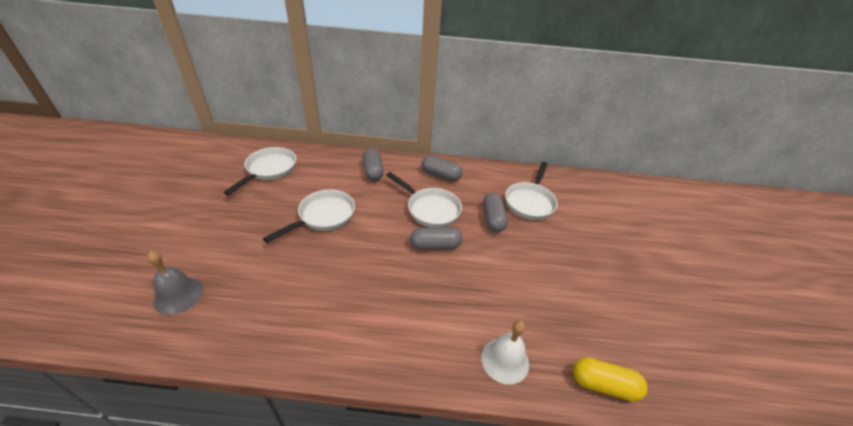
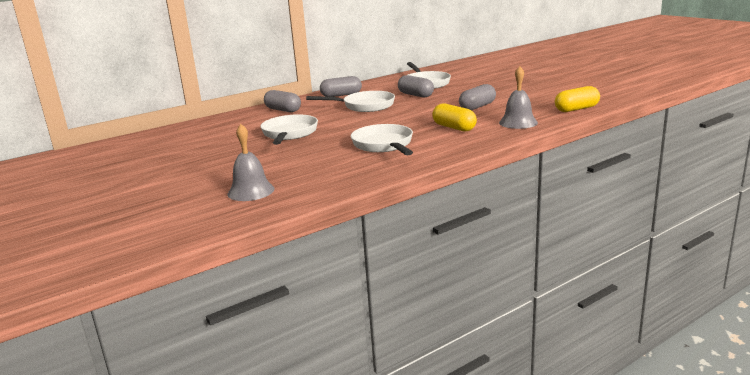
camera: 35 degrees left, 20 degrees down
white pan [224,147,296,195] -> white pan moved to [351,124,413,156]
grey capsule [410,227,463,250] -> grey capsule moved to [459,84,496,110]
white bell [481,320,529,385] -> grey bell [499,66,538,129]
none -> yellow capsule [432,104,477,131]

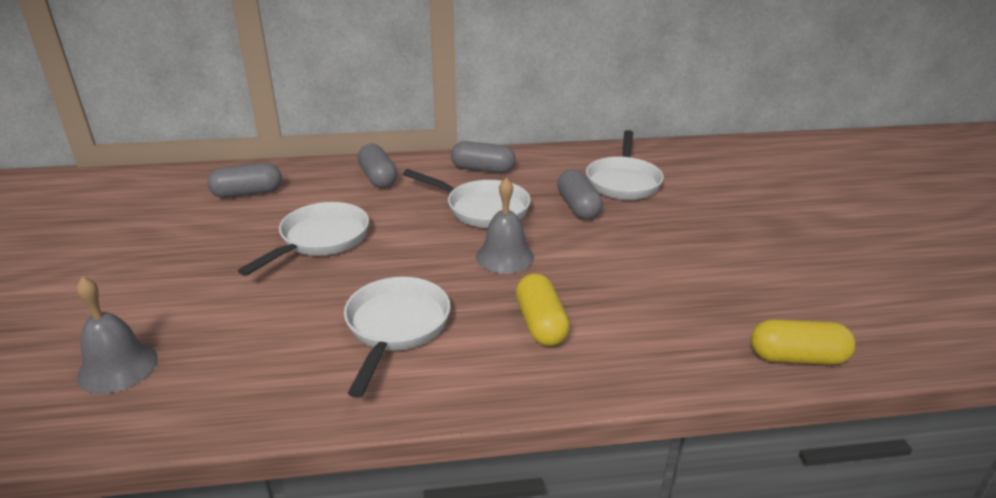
camera: 25 degrees right, 10 degrees up
grey capsule [459,84,496,110] -> grey capsule moved to [207,163,282,198]
grey bell [499,66,538,129] -> grey bell moved to [476,178,534,274]

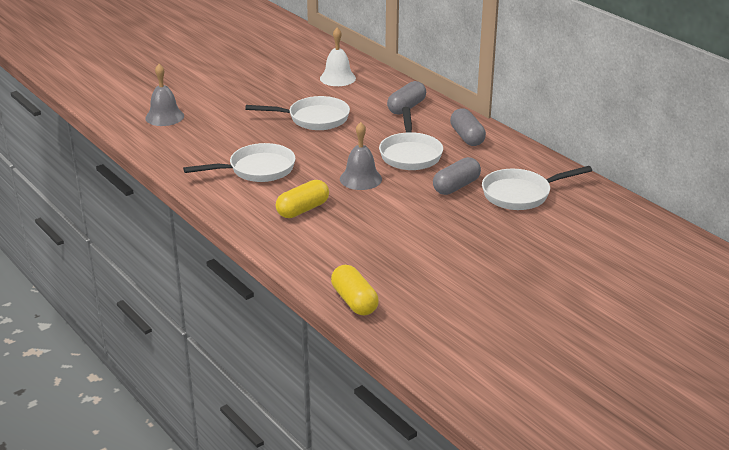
camera: 60 degrees right, 0 degrees up
grey capsule [207,163,282,198] -> white bell [320,28,356,86]

